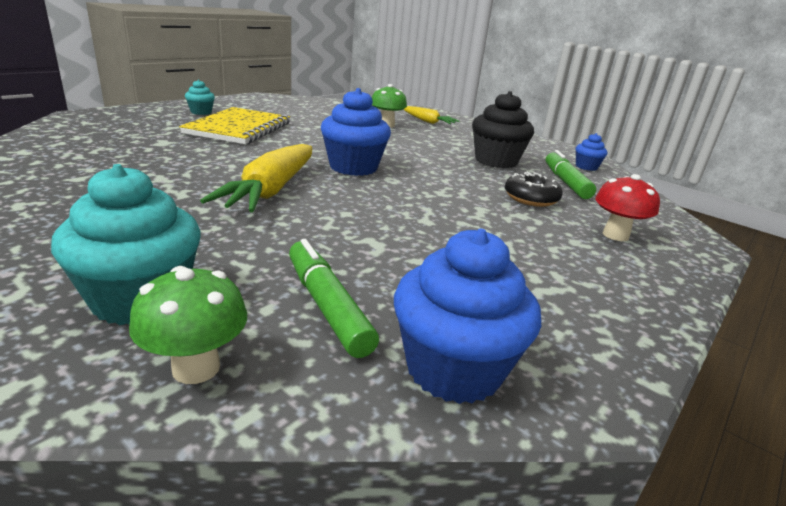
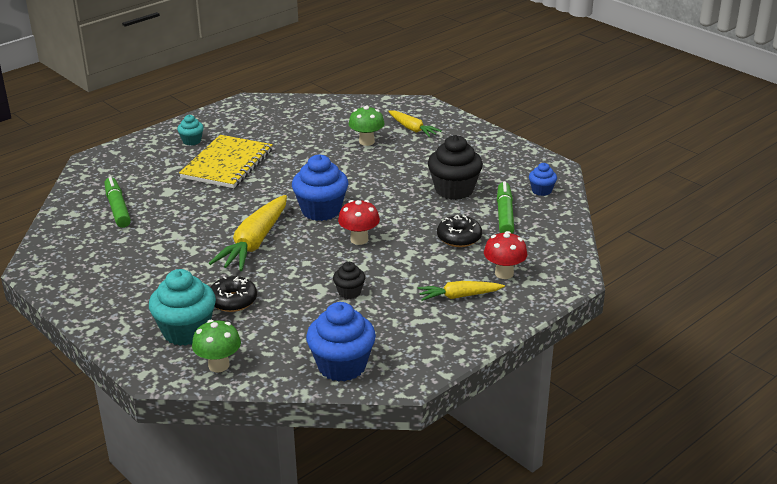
camera: 10 degrees right, 5 degrees up
green marker [289,239,379,358] -> green marker moved to [104,176,131,228]
none -> black donut [210,276,257,312]
none -> black cupcake [333,262,365,299]
none -> red mushroom [338,200,380,245]
none -> yellow carrot [418,281,505,301]

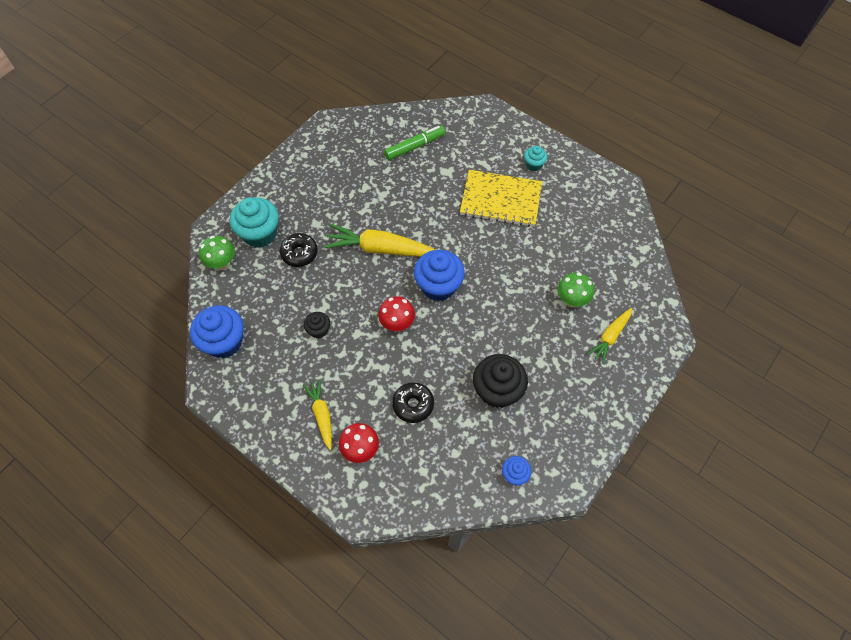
camera: 80 degrees right, 30 degrees up
green marker [497,181,514,234] -> none

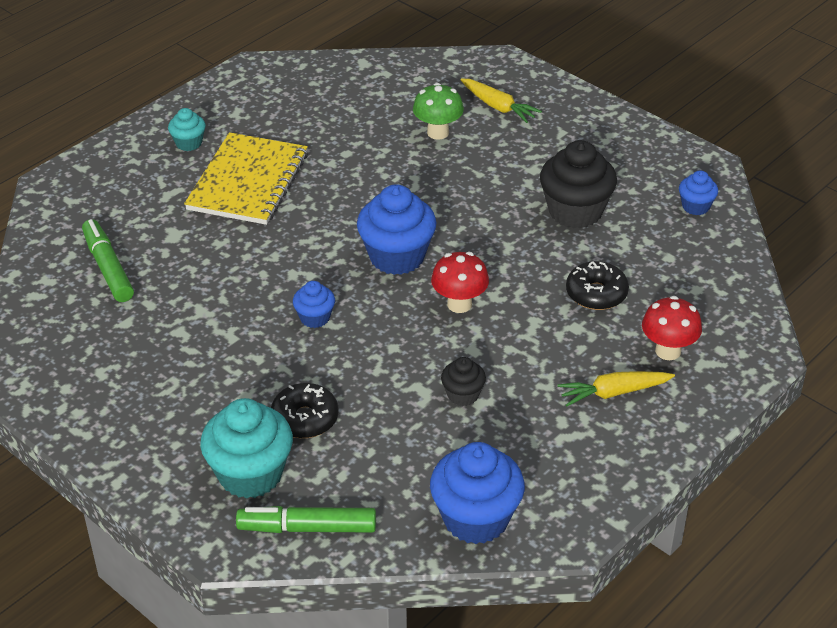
camera: 85 degrees left, 20 degrees down
green mushroom [199,236,235,270] -> green marker [236,506,376,533]
yellow carrot [324,224,435,257] -> blue cupcake [293,281,335,328]

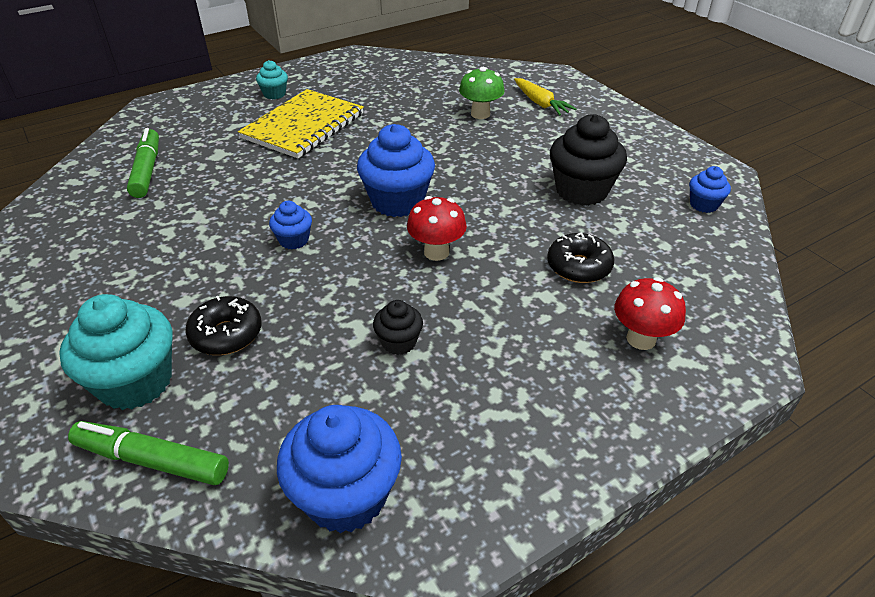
camera: 15 degrees right, 0 degrees up
yellow carrot [557,371,675,406] -> none

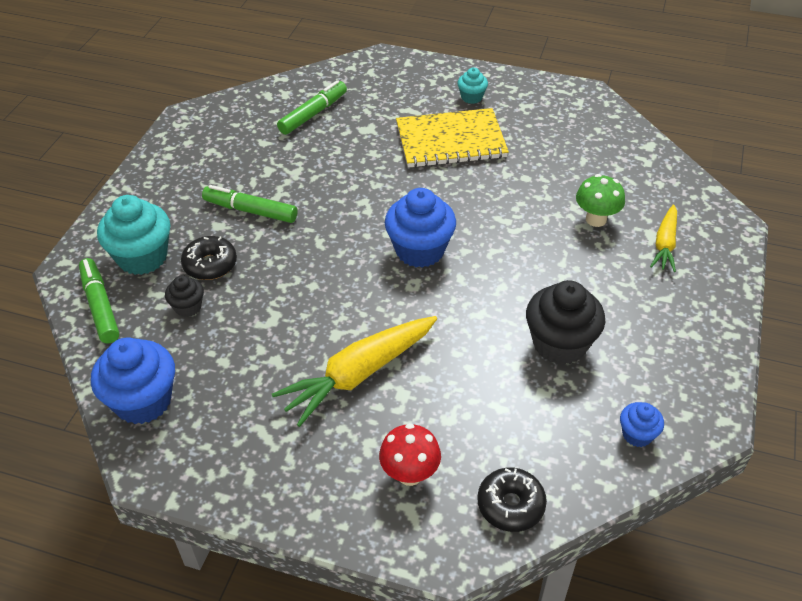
camera: 50 degrees right, 5 degrees up
blue cupcake [269,201,312,249] -> none
black cupcake [373,300,423,355] -> black cupcake moved to [165,275,204,317]
red mushroom [407,196,467,261] -> none
black donut [547,233,615,283] -> black donut moved to [477,468,547,532]
none -> green marker [202,185,298,223]
none -> yellow carrot [272,316,437,427]

